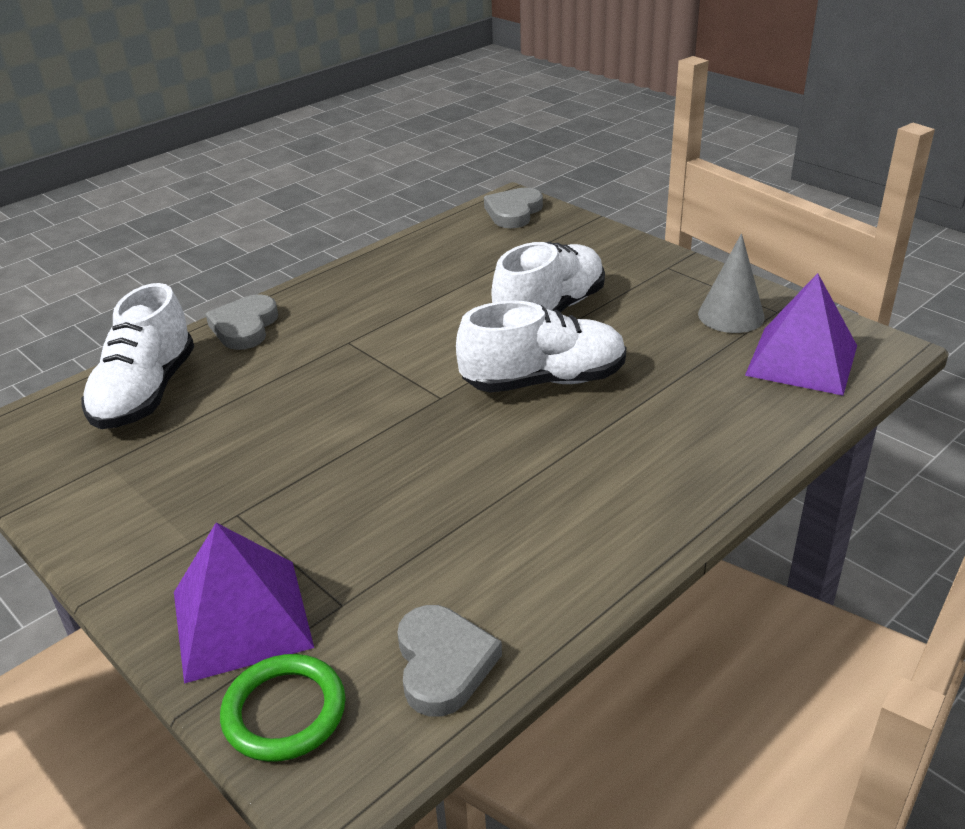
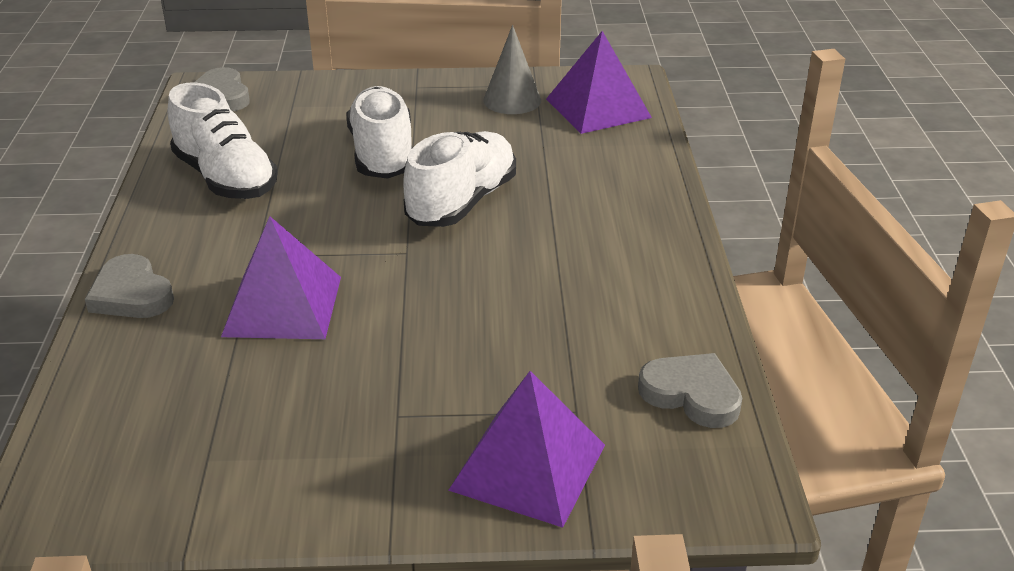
camera: 50 degrees left, 0 degrees up
white shoe [81,283,194,429] -> white shoe moved to [168,83,278,199]
green ring [220,654,346,762] -> none
none -> purple pyramid [221,216,341,339]

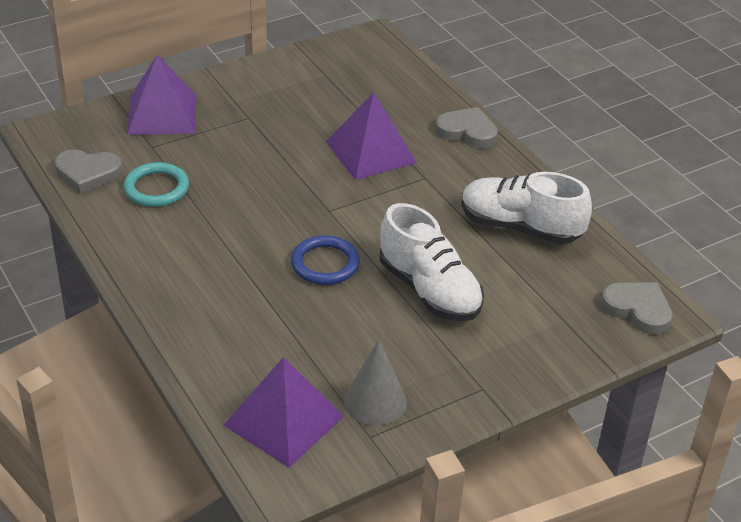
camera: 150 degrees right, 5 degrees up
white shoe [404,131,516,227] -> blue ring [291,235,360,285]
none -> turquoise ring [123,162,189,207]

